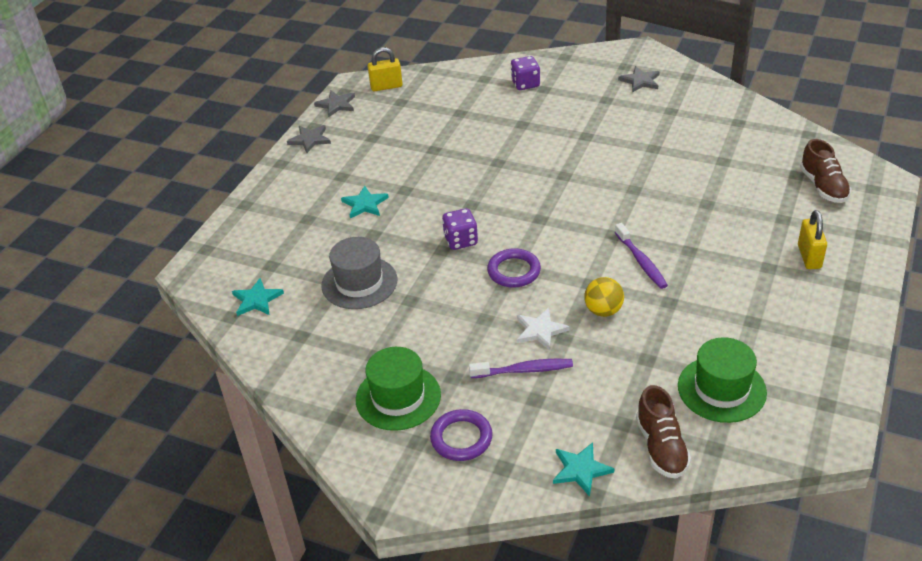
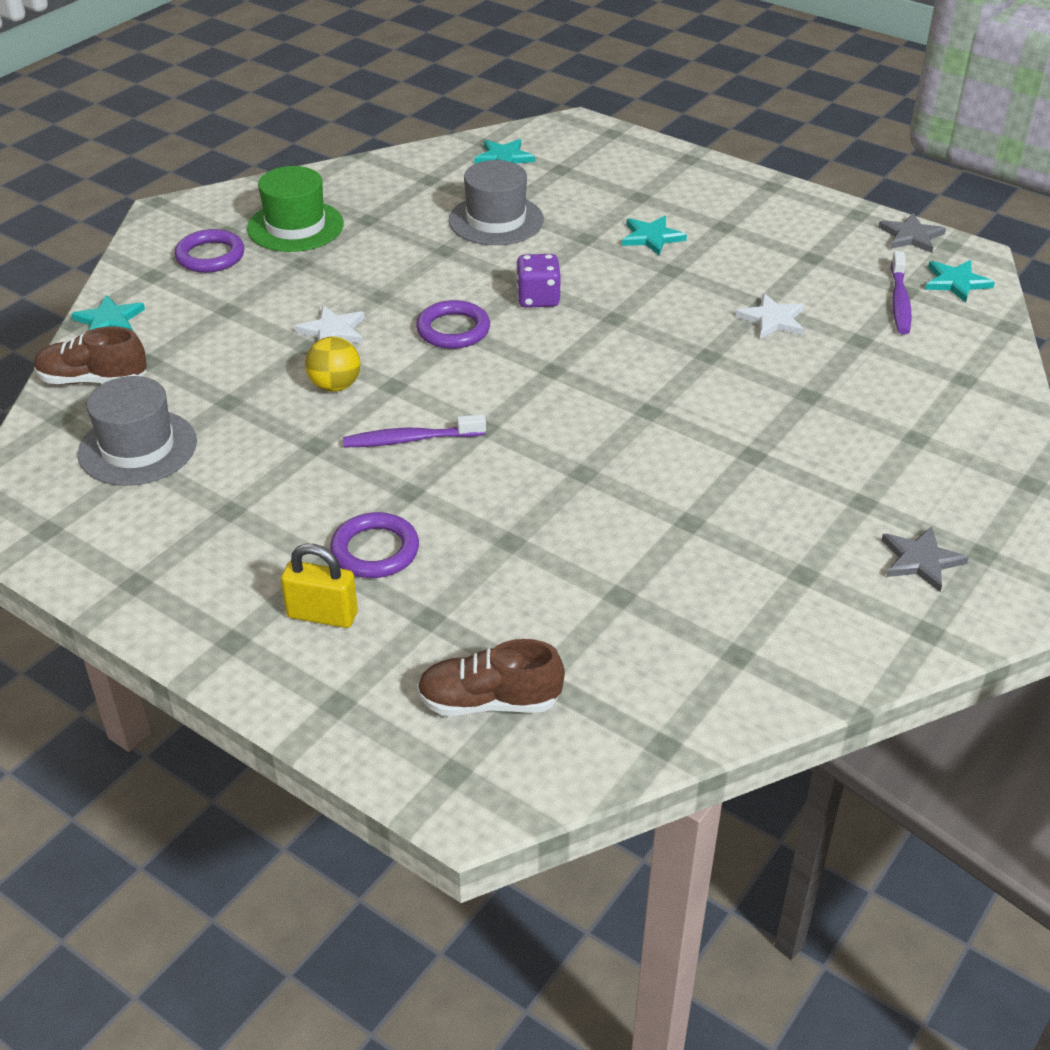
camera: 100 degrees right, 0 degrees up
grey star [287,125,331,153] -> none
yellow padlock [368,47,403,91] -> turquoise star [925,260,995,303]
purple toothbrush [469,359,573,378] -> purple toothbrush moved to [891,251,911,334]
purple dice [511,56,540,90] -> none
green hat [678,337,767,423] -> grey hat [78,376,197,486]
none -> purple ring [330,512,419,578]
none -> white star [735,293,804,339]

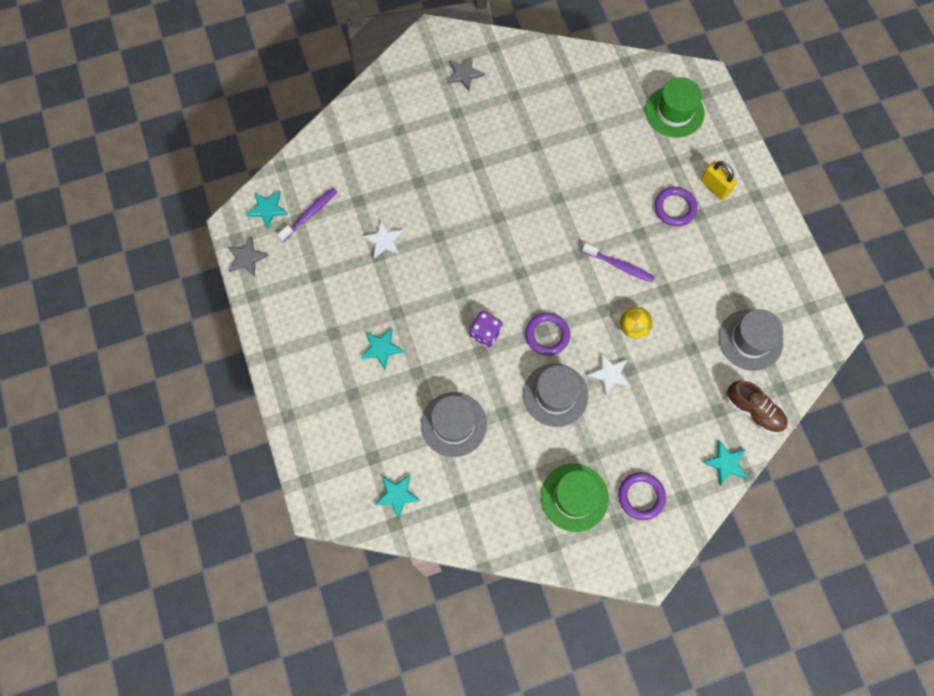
camera: 145 degrees left, 30 degrees up
brown shoe [417,639,565,716] -> green hat [645,77,704,138]
none -> grey hat [523,363,589,427]

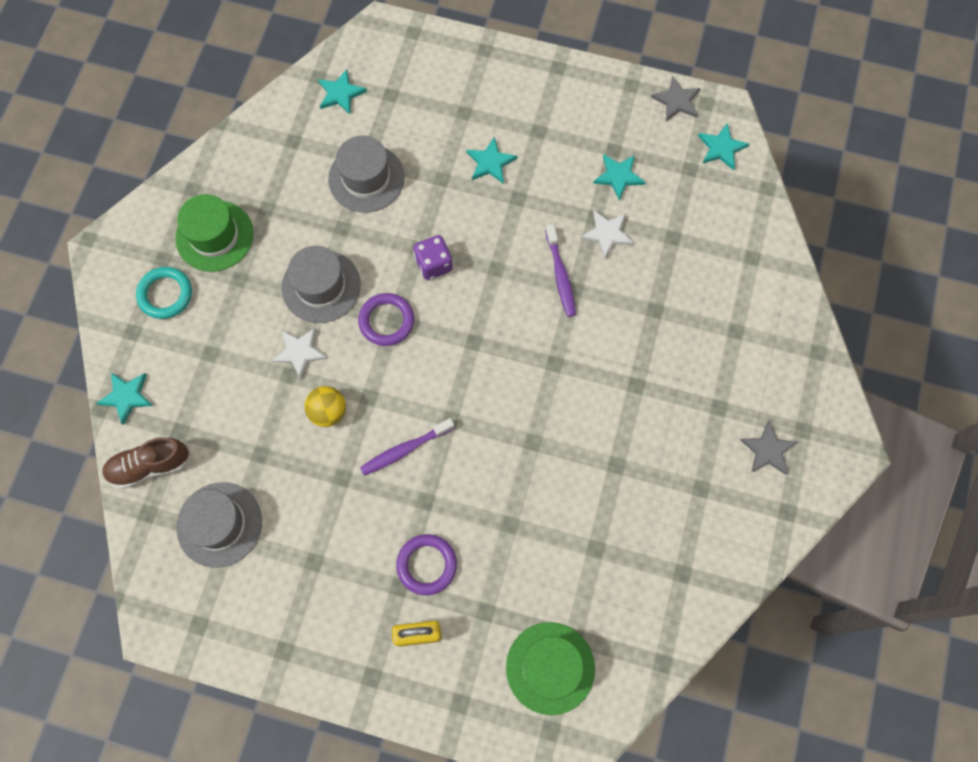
camera: 125 degrees right, 0 degrees up
purple toothbrush [277,188,337,242] -> purple toothbrush moved to [545,224,576,317]
purple ring [618,472,666,520] -> turquoise ring [136,267,192,319]
none -> turquoise star [593,154,646,200]

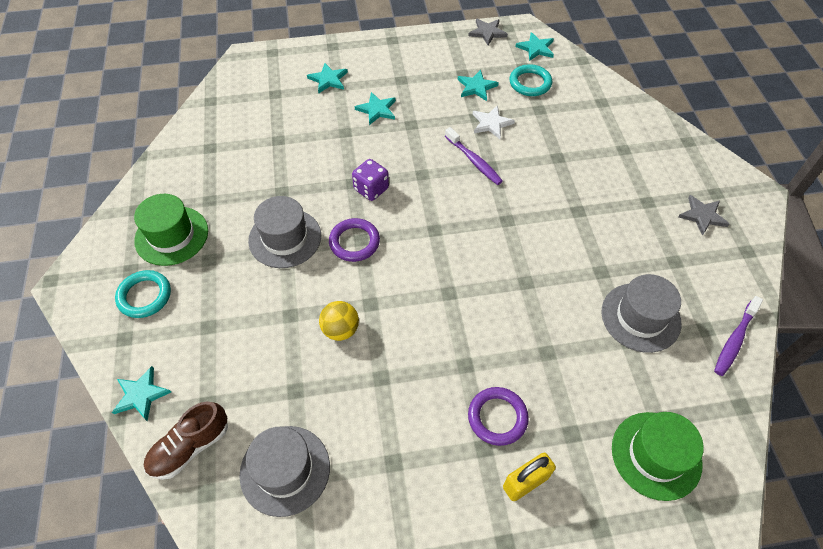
camera: 25 degrees left, 15 degrees down
white star [272,327,328,379] -> none
turquoise star [318,69,367,115] -> turquoise star moved to [307,63,348,93]
grey hat [328,136,405,213] -> grey hat moved to [601,274,681,353]
purple toothbrush [360,418,455,476] -> purple toothbrush moved to [714,296,763,376]
none -> turquoise ring [510,64,552,96]

